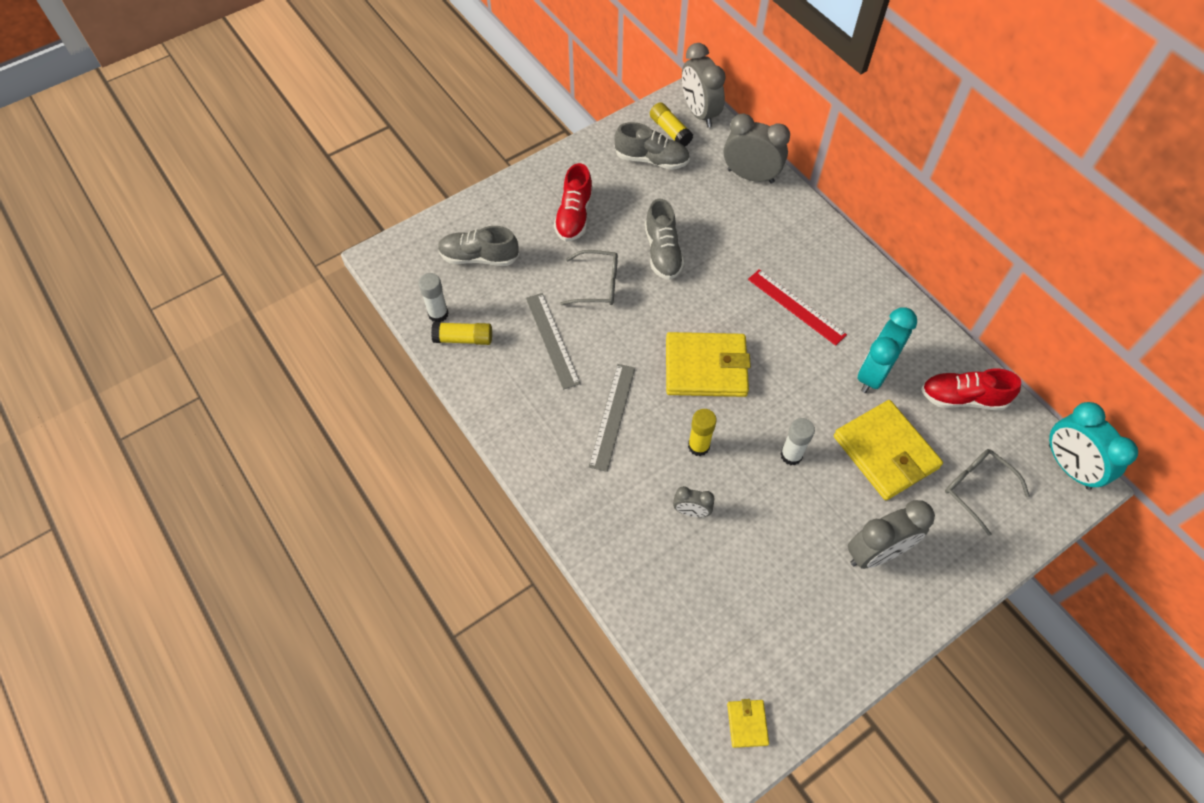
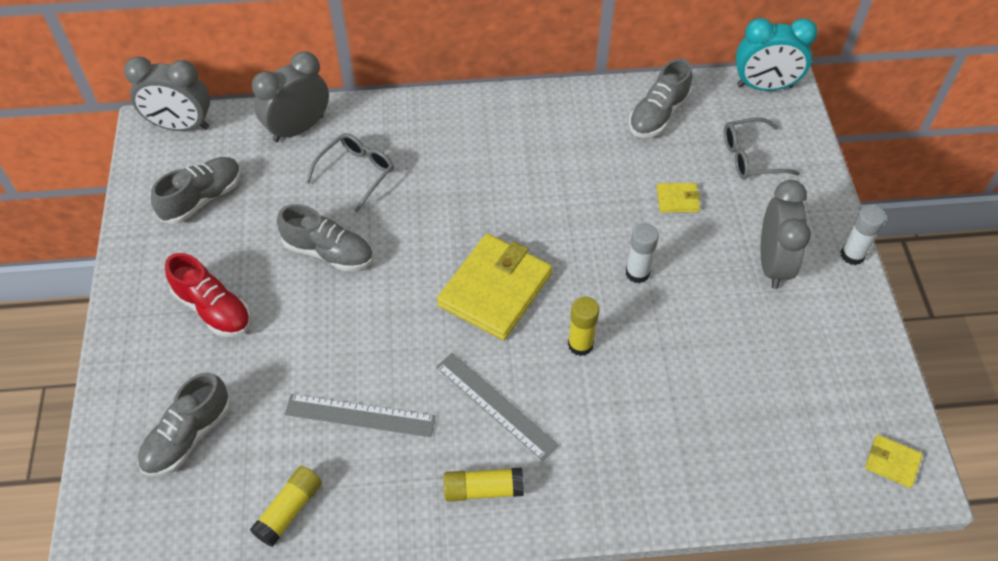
camera: 60 degrees left, 5 degrees down
white glue stick [418,273,448,322] -> white glue stick moved to [841,205,886,265]
grey glasses [560,250,618,305] -> grey glasses moved to [306,133,394,212]
yellow glue stick [650,102,693,146] -> yellow glue stick moved to [443,467,524,502]
grey clock [673,486,714,517] -> none
red ruler [748,269,847,346] -> none
yellow wallet [834,400,943,500] -> yellow wallet [657,183,700,213], size x0.45
turquoise clock [857,307,917,393] -> none
red shoe [921,368,1021,410] -> grey shoe [629,59,692,138]

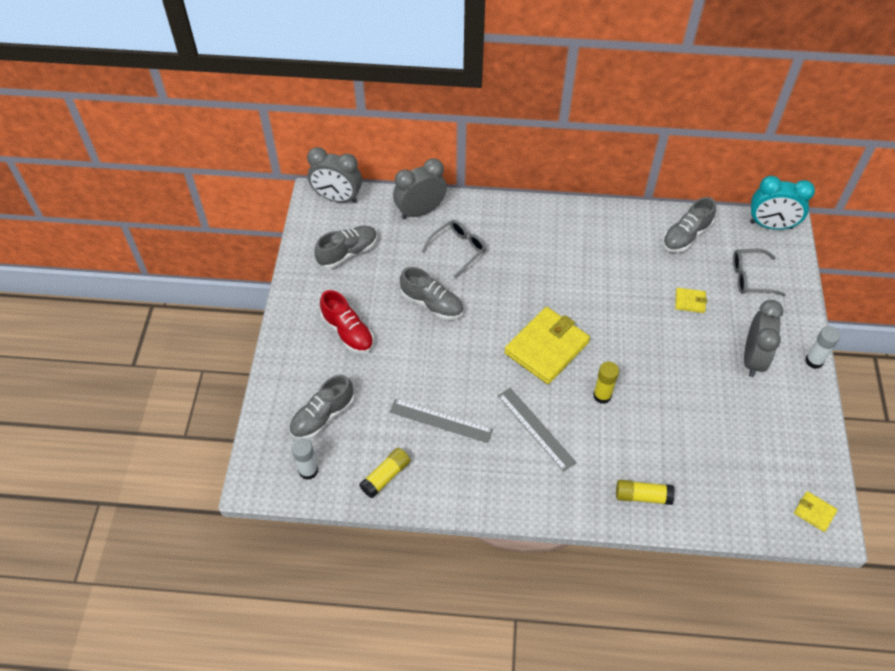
camera: 10 degrees right, 0 degrees up
yellow glue stick [443,467,524,502] -> yellow glue stick moved to [616,480,675,505]
white glue stick [626,223,659,283] -> white glue stick moved to [291,438,318,480]

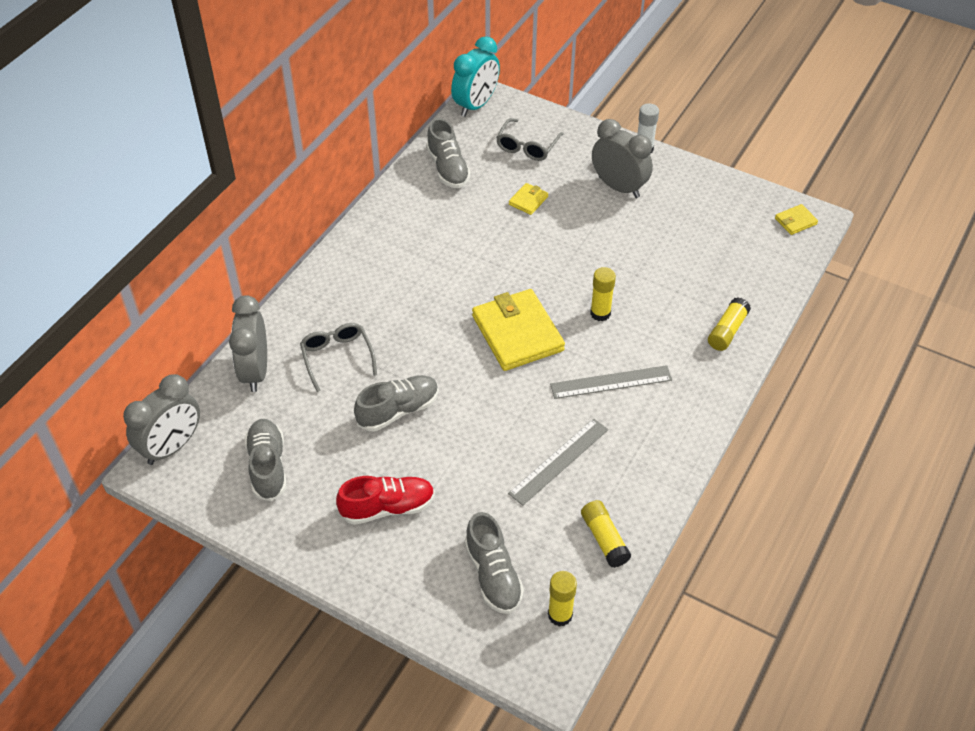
camera: 65 degrees left, 5 degrees down
white glue stick [291,438,318,480] -> yellow glue stick [548,571,577,627]

